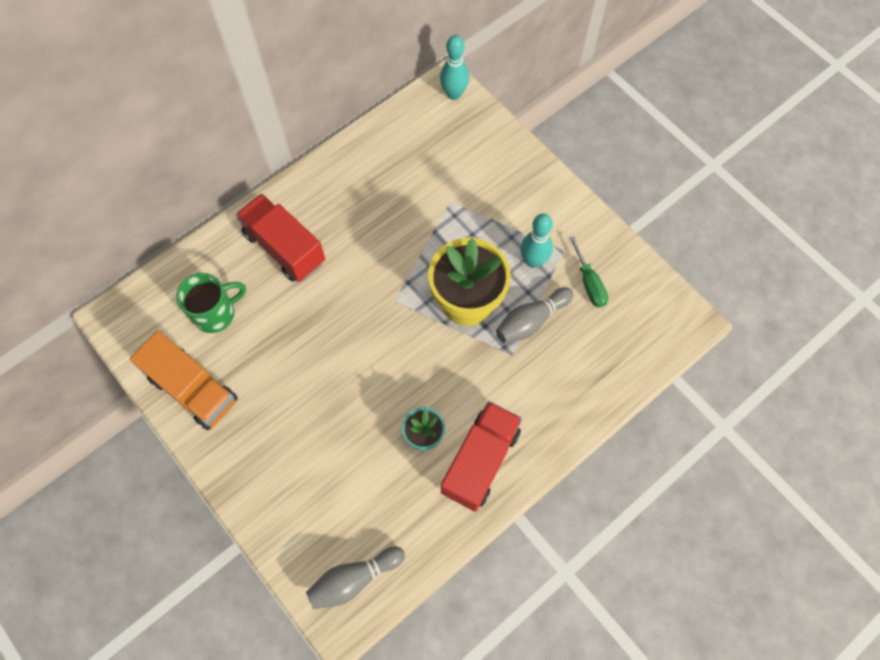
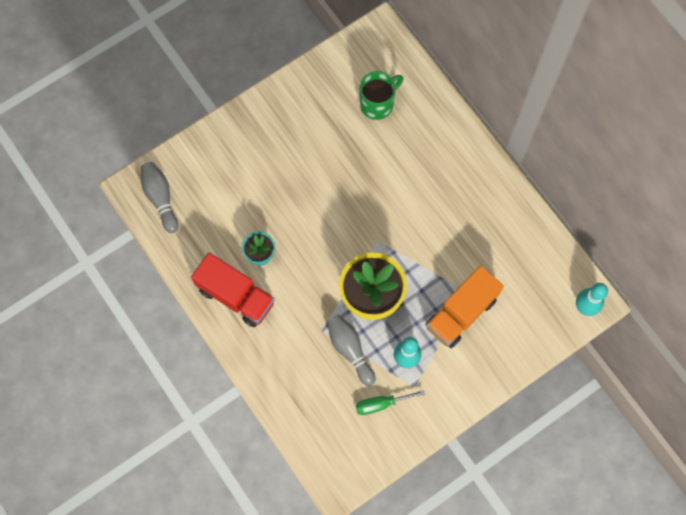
camera: 95 degrees right, 5 degrees up
orange truck [130,331,238,430] -> orange truck moved to [426,266,504,348]
green mug [176,273,246,333] -> green mug turned 105 degrees counterclockwise [360,71,404,120]
red truck [236,194,325,282] -> none

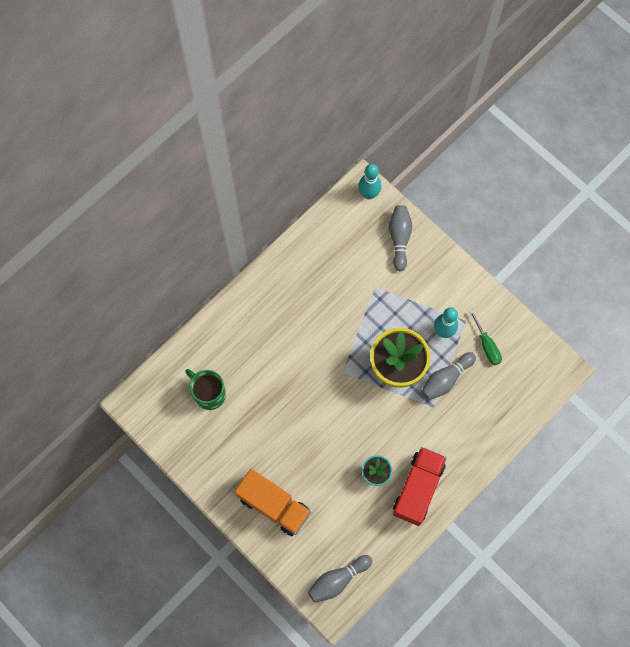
camera: 100 degrees left, 0 degrees up
orange truck [426,266,504,348] -> orange truck moved to [235,469,311,536]
none -> grey bowling pin [389,205,412,271]

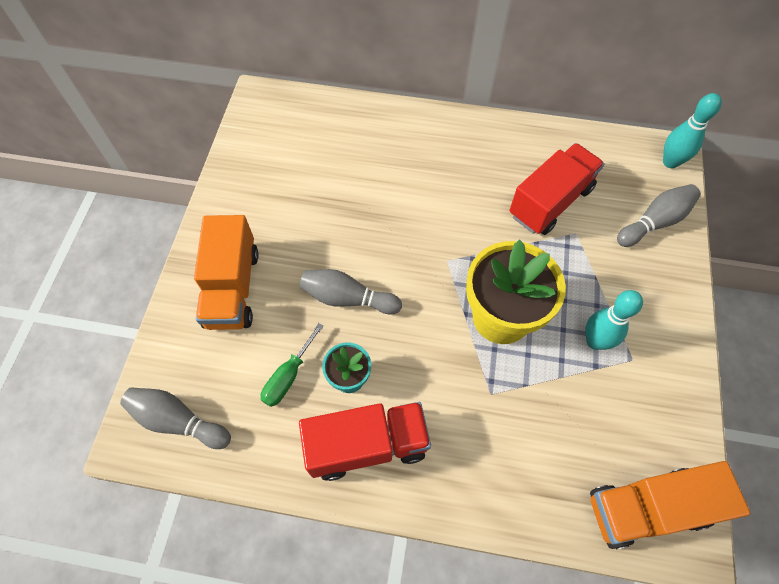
camera: 55 degrees right, 10 degrees down
green mug [185,369,226,410] -> none
grey bowling pin [421,352,476,400] -> grey bowling pin moved to [300,269,402,314]
green screwdriver [469,310,502,365] -> green screwdriver moved to [261,323,324,407]
none -> red truck [509,143,605,235]
none -> orange truck [590,461,750,550]

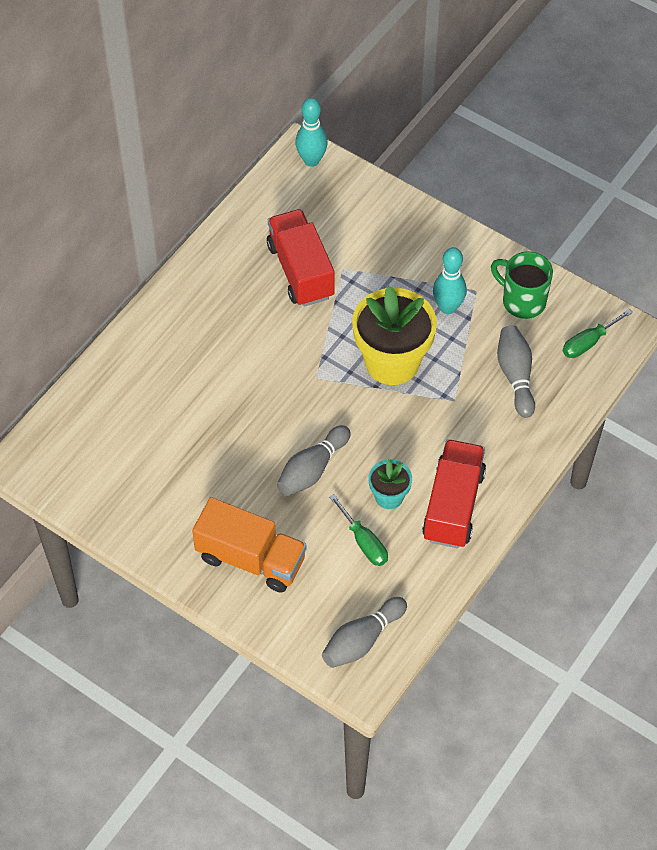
camera: 65 degrees left, 5 degrees down
orange truck [590,461,750,550] -> green screwdriver [563,309,633,358]
grey bowling pin [617,184,701,247] -> grey bowling pin moved to [497,325,535,418]
none -> green mug [491,251,553,319]

